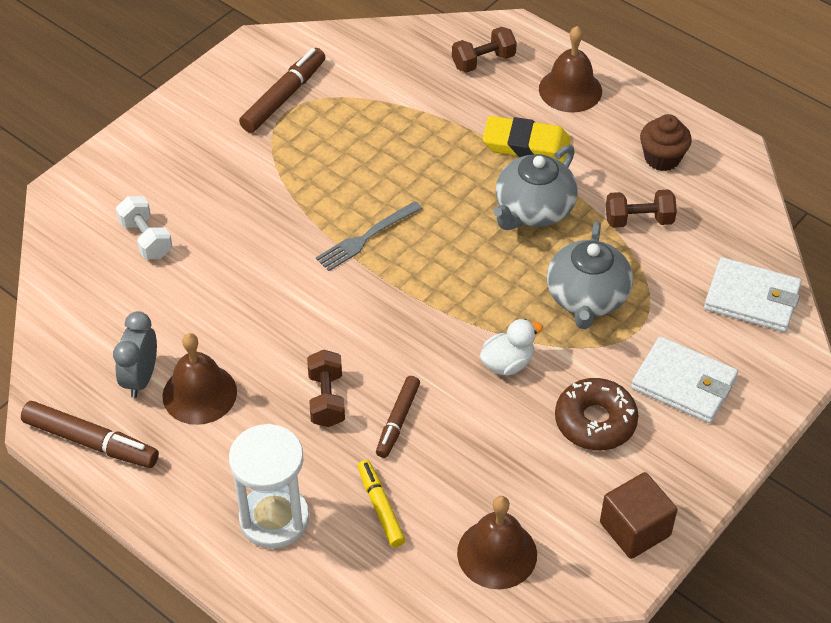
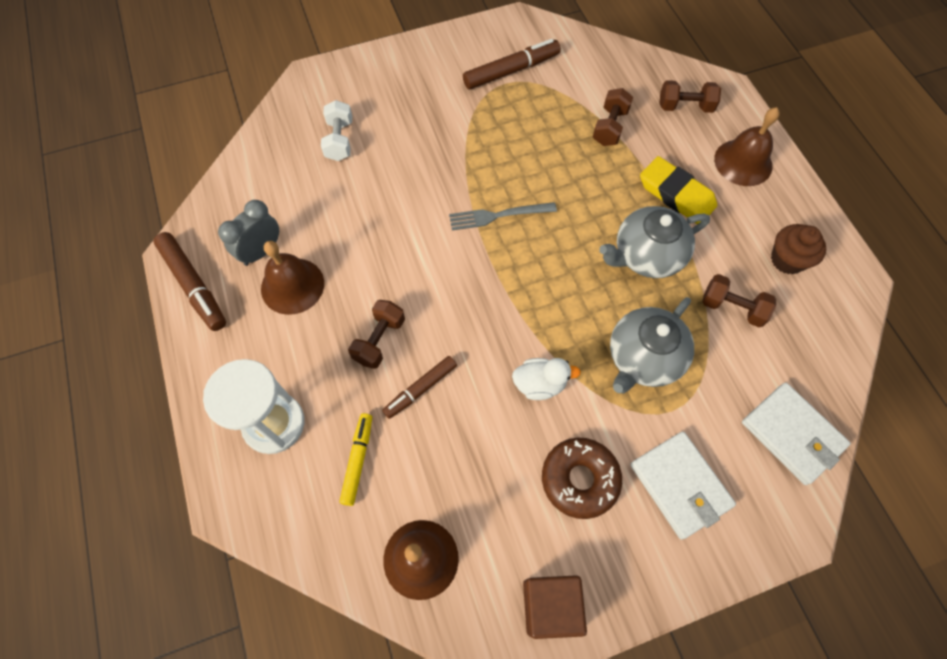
camera: 30 degrees right, 15 degrees up
none -> brown dumbbell [593,88,633,146]

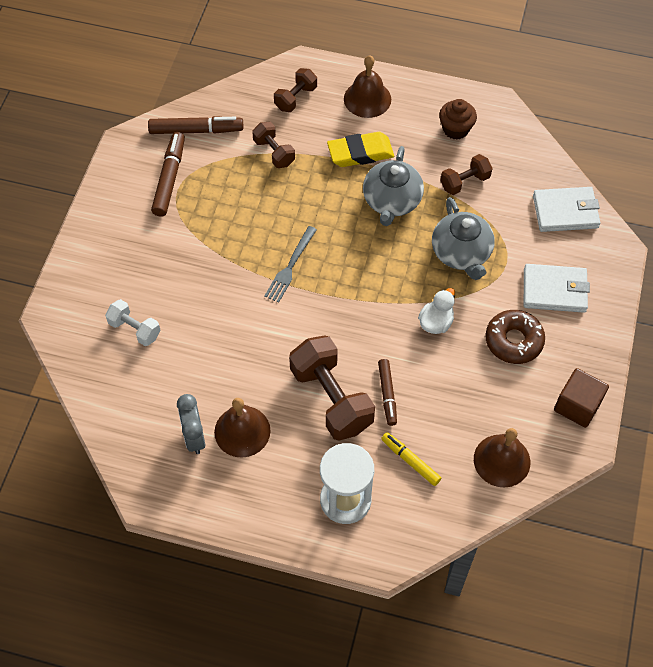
camera: 55 degrees left, 5 degrees down
brown marker [154,232,226,331] -> brown marker moved to [148,116,243,134]
brown dumbbell [348,300,405,369] -> brown dumbbell [289,335,375,441], size x1.84

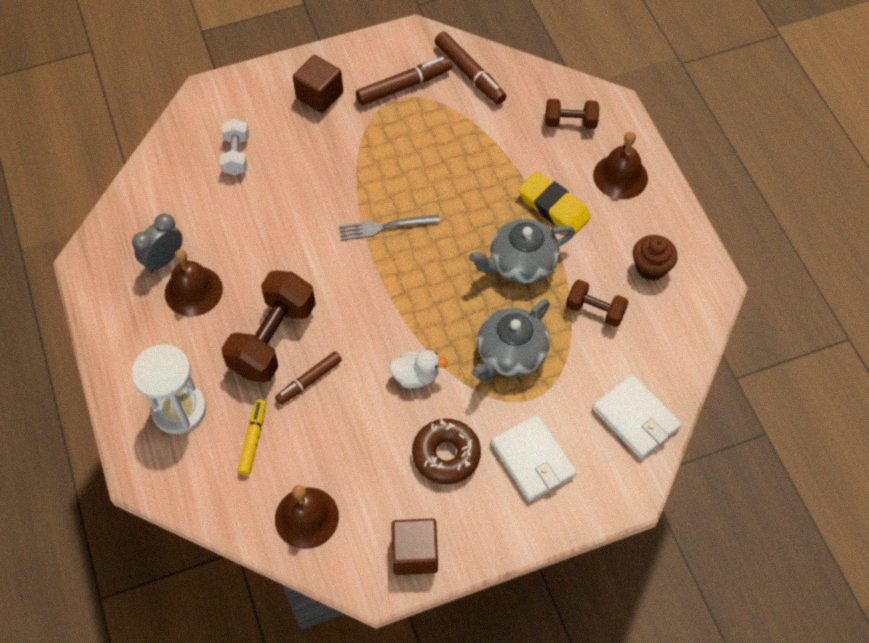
camera: 55 degrees right, 0 degrees up
brown dumbbell [252,122,295,168] -> none
none -> brown cube [293,55,343,113]

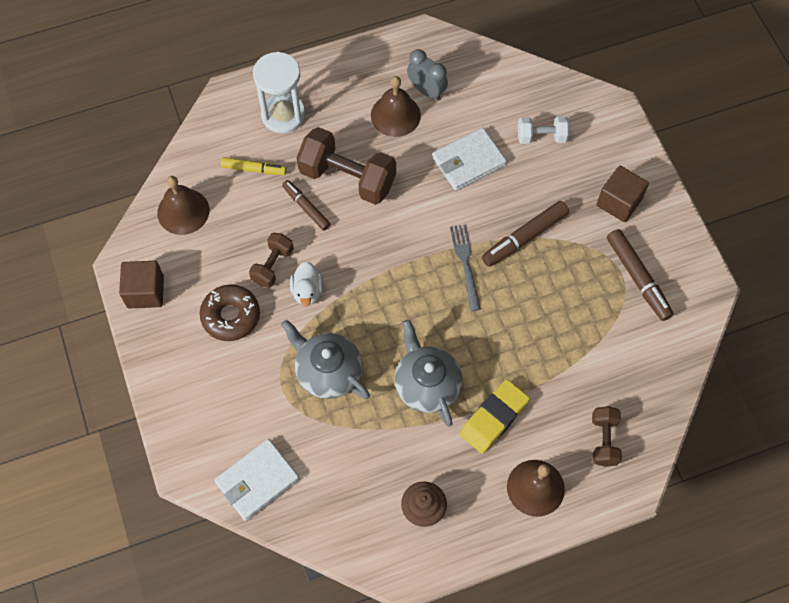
camera: 90 degrees right, 5 degrees up
brown marker [435,32,506,104] -> brown marker moved to [482,201,569,267]
white wallet [491,414,577,502] -> white wallet moved to [432,128,507,191]
brown dumbbell [566,280,628,327] -> brown dumbbell moved to [249,233,294,288]

